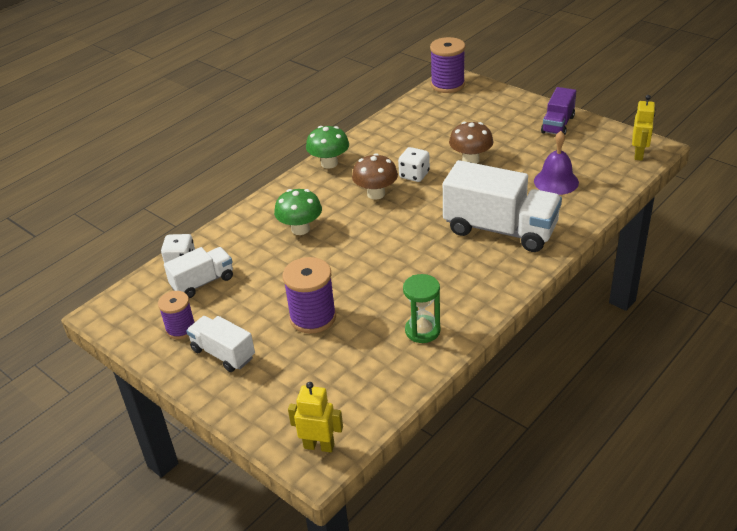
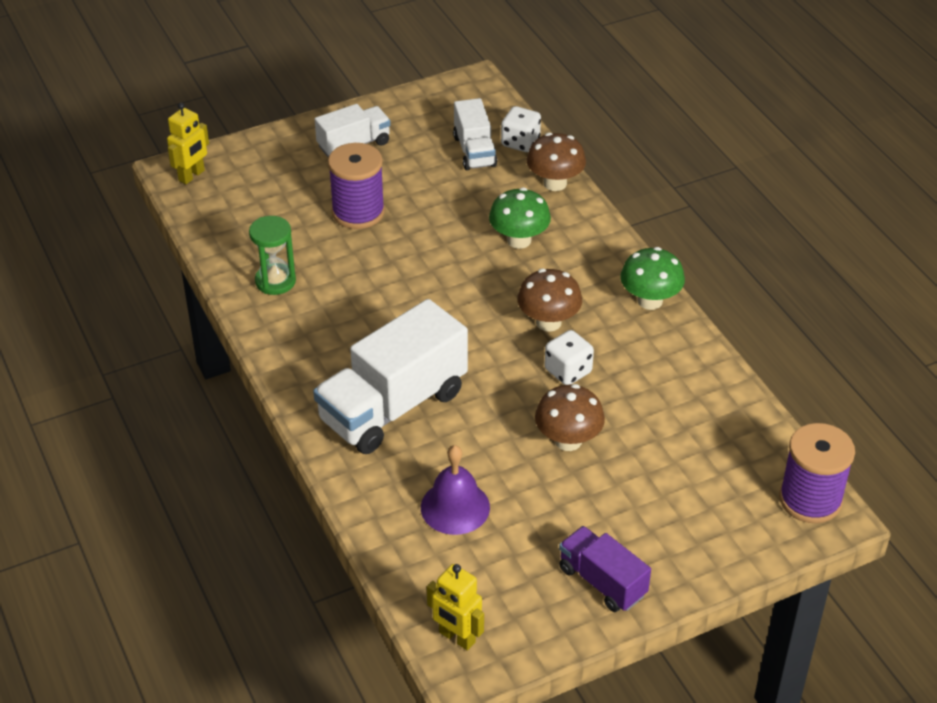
camera: 110 degrees right, 5 degrees up
purple spool [158,291,195,339] -> none
none -> brown mushroom [527,133,586,191]

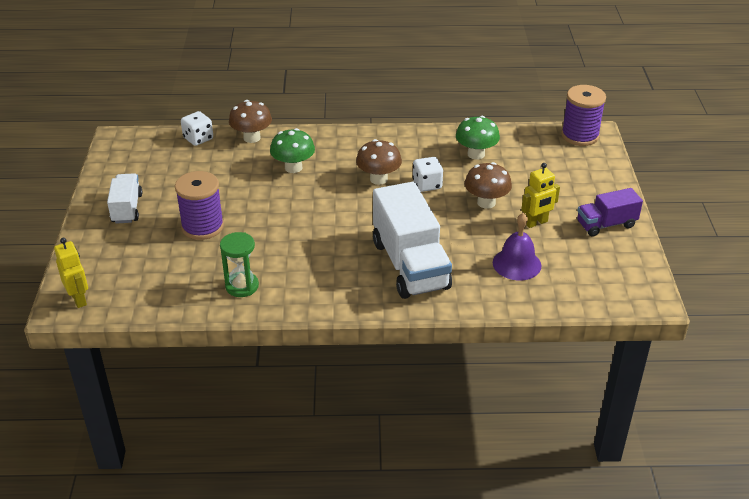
camera: 65 degrees left, 5 degrees down
yellow robot [427,564,484,651] -> yellow robot moved to [521,163,560,228]
white truck [453,98,497,170] -> none
green mushroom [621,247,685,310] -> green mushroom moved to [456,116,500,160]

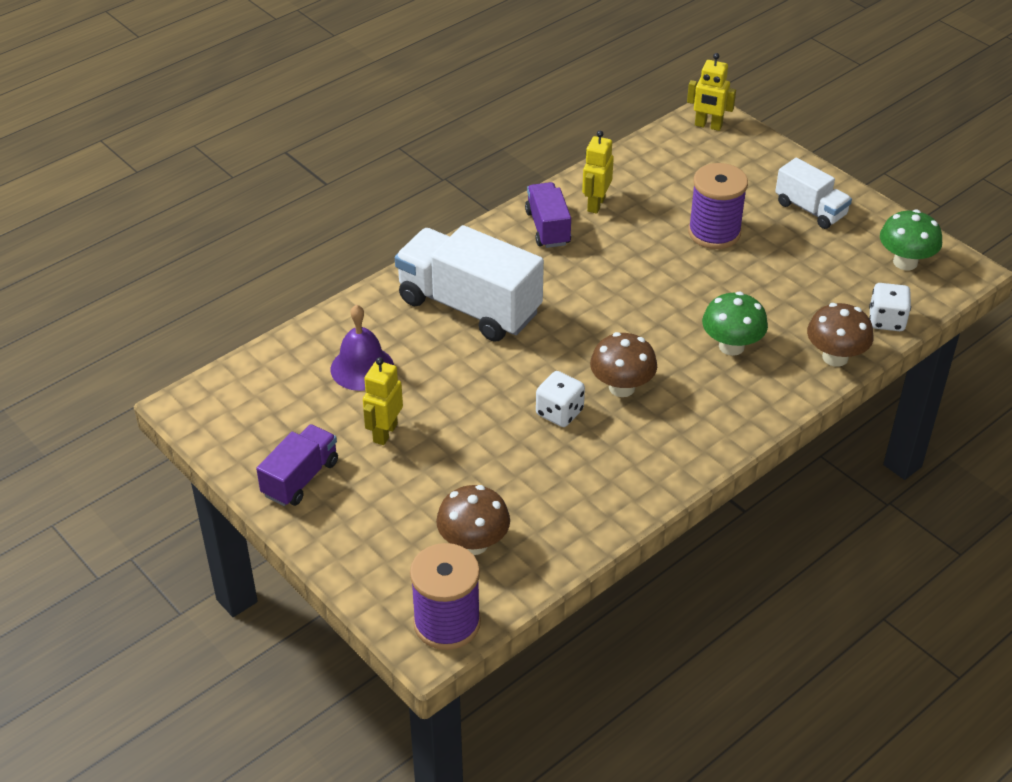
camera: 140 degrees right, 5 degrees up
green hourglass [220,232,259,297] -> yellow robot [582,131,614,214]
green mushroom [456,116,500,160] -> green mushroom moved to [880,210,942,270]
brown mushroom [465,162,512,209] -> brown mushroom moved to [436,485,510,555]
none -> purple truck [525,182,571,248]

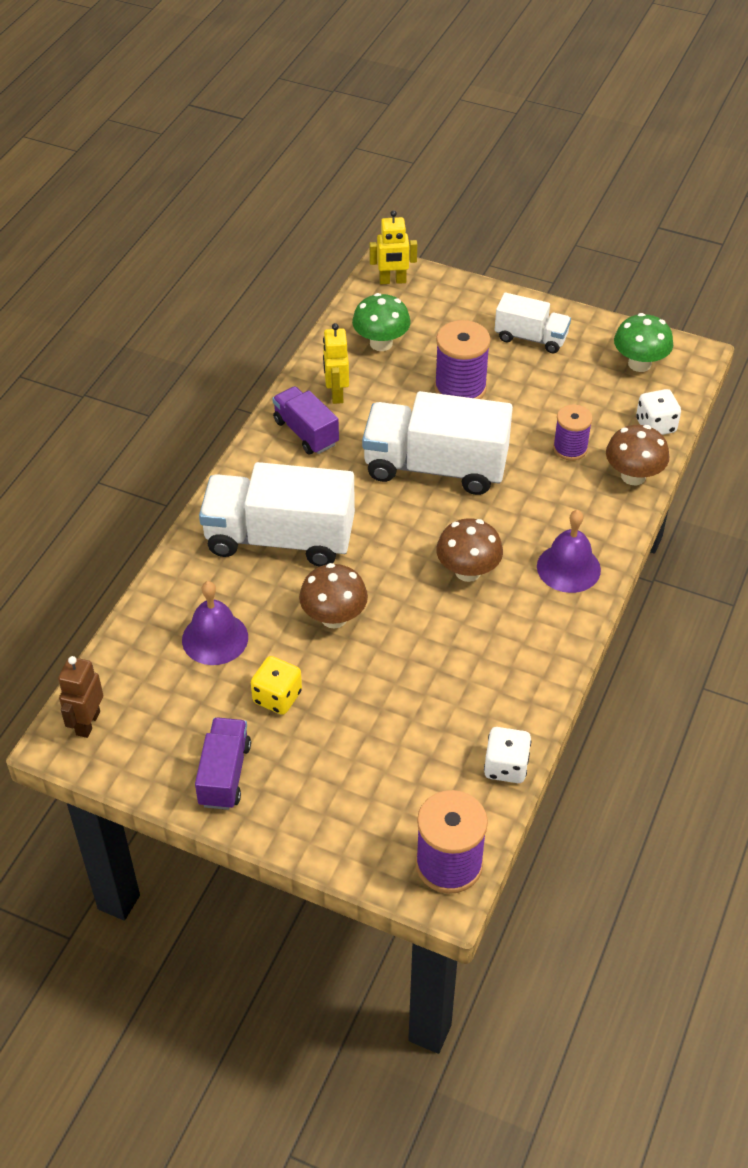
camera: 25 degrees left, 5 degrees up
yellow robot [363,357,403,445] -> yellow dice [251,656,302,715]
brown mushroom [436,485,510,555] -> brown mushroom moved to [299,563,368,629]
white dice [536,371,585,427] -> white dice moved to [484,727,531,783]
green mushroom [702,292,768,356] -> green mushroom moved to [352,293,411,351]
none -> brown robot [58,656,103,738]
none -> white truck [362,391,513,495]
none -> purple bell [537,510,601,593]
none -> purple spool [553,405,593,461]

